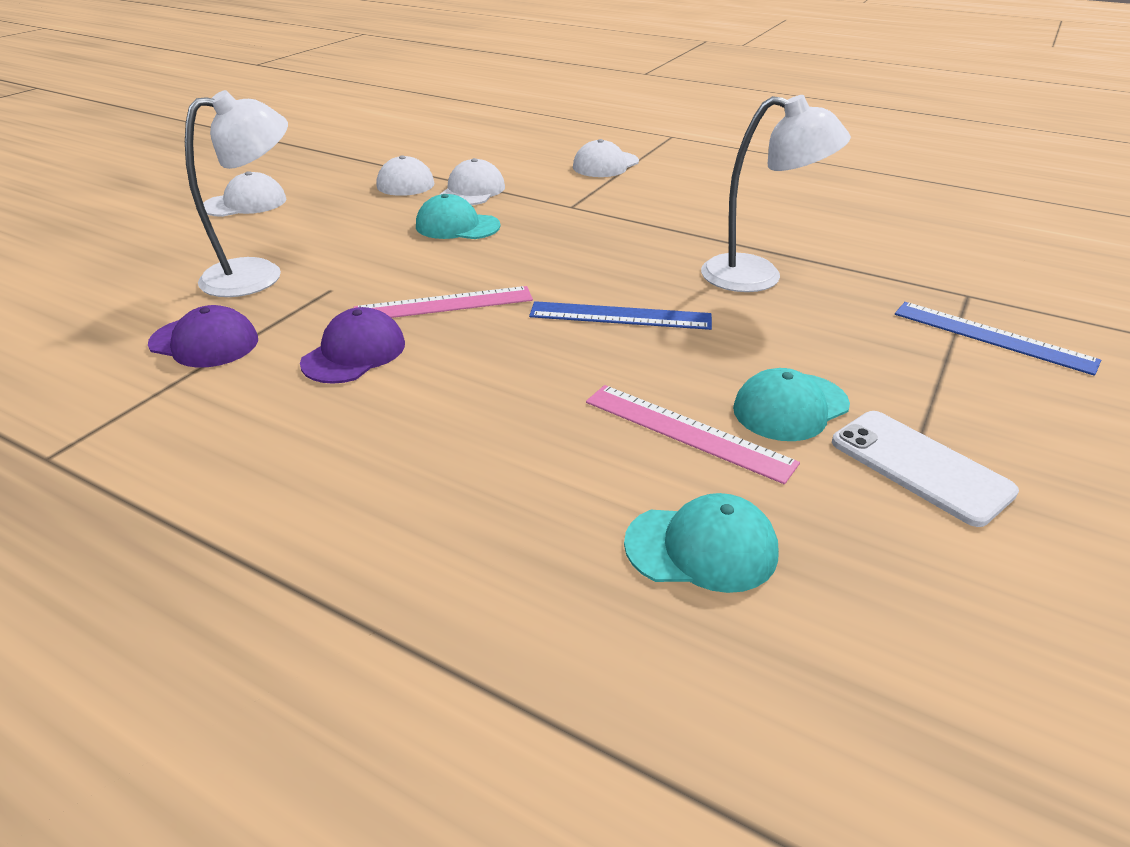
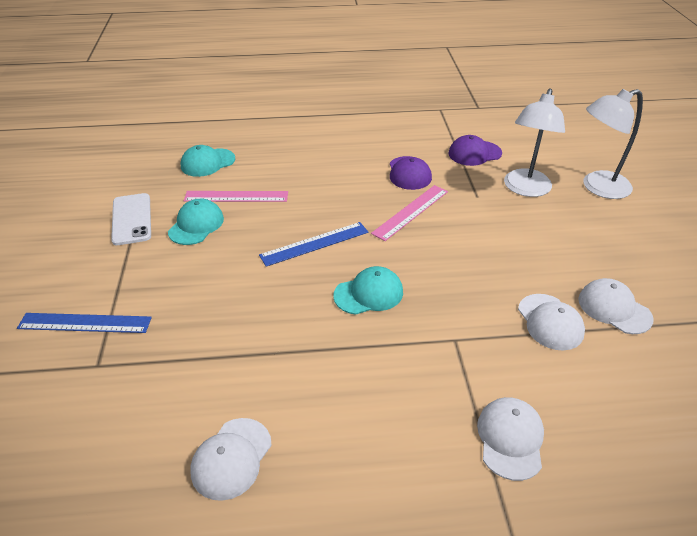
camera: 145 degrees right, 5 degrees up
white cap [203,171,286,217] -> white cap moved to [190,418,272,501]
turquoise cap [416,194,501,239] -> turquoise cap moved to [333,266,403,315]
white lamp [701,95,851,292] -> white lamp moved to [583,89,643,199]
white phone [832,411,1019,527] -> white phone turned 60 degrees clockwise [111,193,151,245]

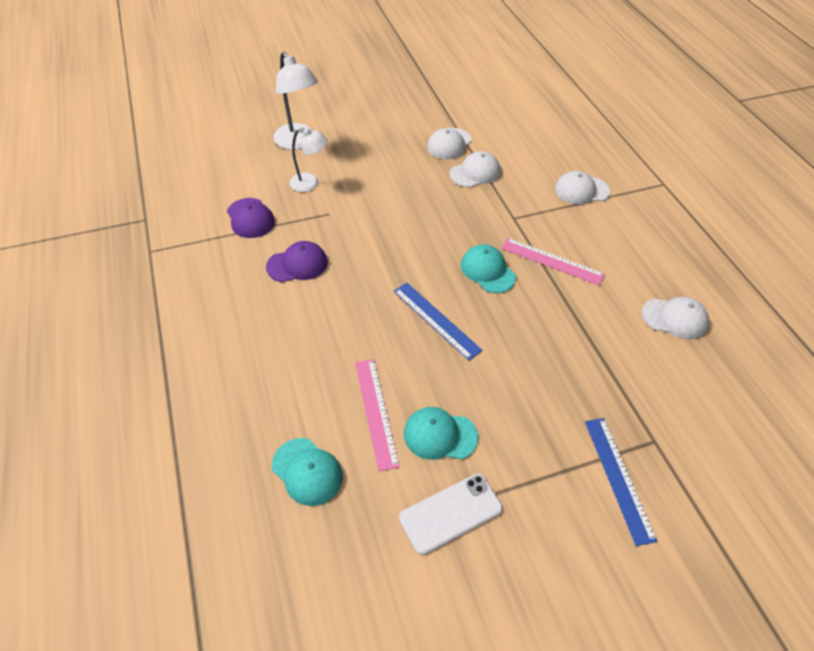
camera: 105 degrees left, 10 degrees up
pink ruler [371,185,448,241] -> pink ruler moved to [501,238,605,286]
white lamp [504,88,565,197] -> white lamp [290,128,328,192], size x0.65

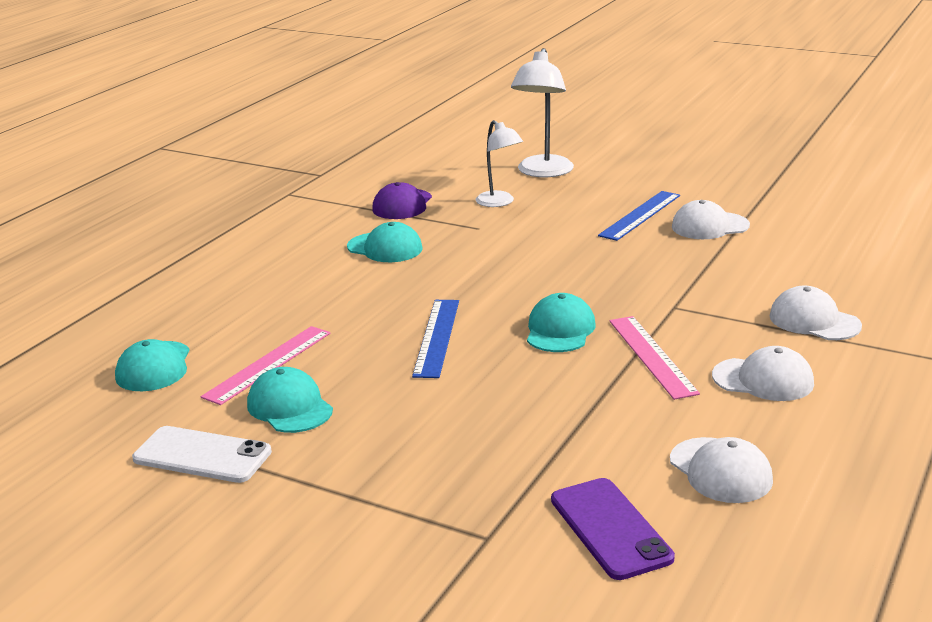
camera: 50 degrees right, 25 degrees down
purple cap [266,241,328,282] -> turquoise cap [347,222,423,262]
white cap [450,151,500,188] -> white cap moved to [712,346,814,401]
blue ruler [585,418,658,546] -> blue ruler moved to [598,191,680,241]
none -> purple phone [551,478,675,580]

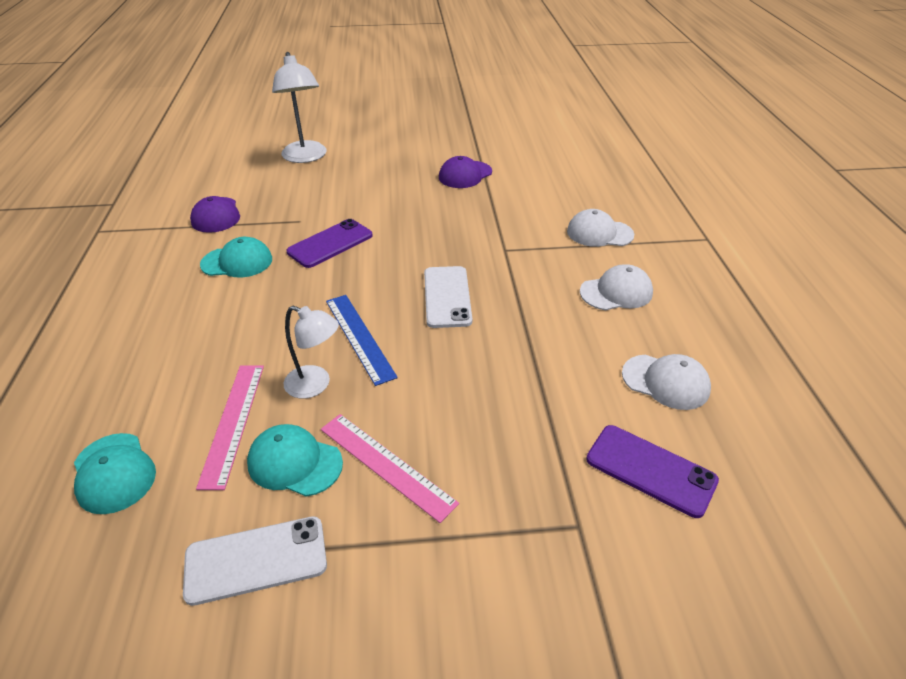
camera: 35 degrees left, 15 degrees up
white lamp [476,120,523,207] -> white lamp moved to [284,306,339,399]
turquoise cap [527,293,595,352] -> white phone [424,266,472,328]
blue ruler [598,191,680,241] -> none
pink ruler [609,316,700,400] -> pink ruler moved to [321,414,459,523]
white cap [672,200,750,239] -> purple cap [439,156,492,188]
none -> purple phone [287,219,373,268]

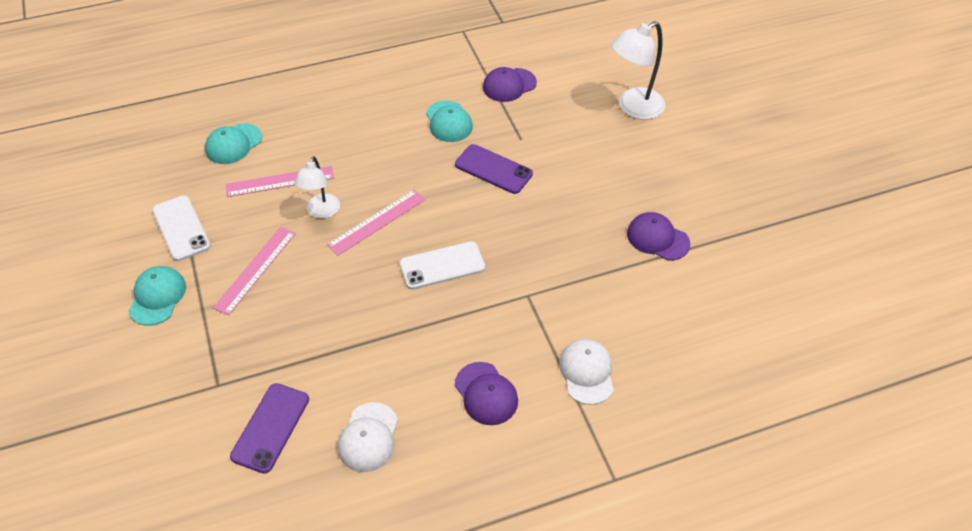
camera: 75 degrees right, 10 degrees up
turquoise cap [247,424,343,497] -> turquoise cap moved to [128,266,186,326]
blue ruler [326,295,398,386] -> pink ruler [327,190,425,256]
white cap [580,264,653,310] -> purple cap [455,362,518,425]

